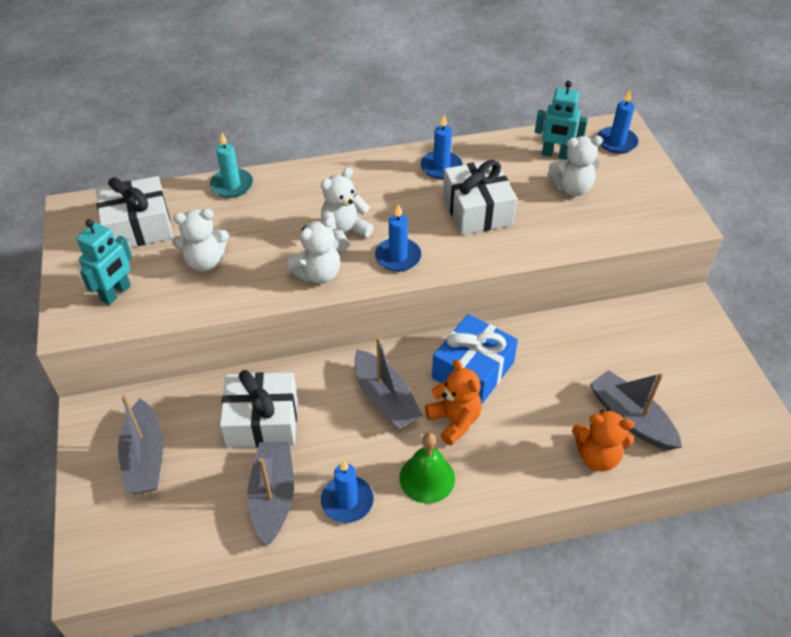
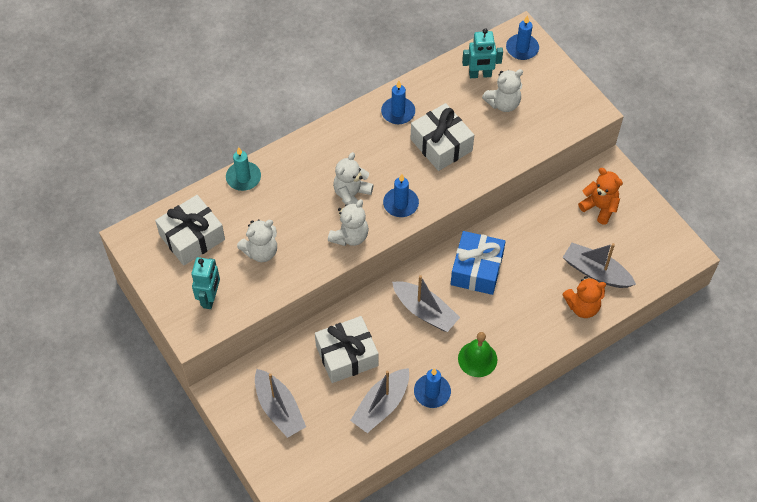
camera: 20 degrees left, 10 degrees up
grey boat [247,442,294,546] -> grey boat turned 120 degrees counterclockwise [350,368,409,433]
orange teddy bear [425,359,482,445] -> orange teddy bear moved to [578,168,623,224]

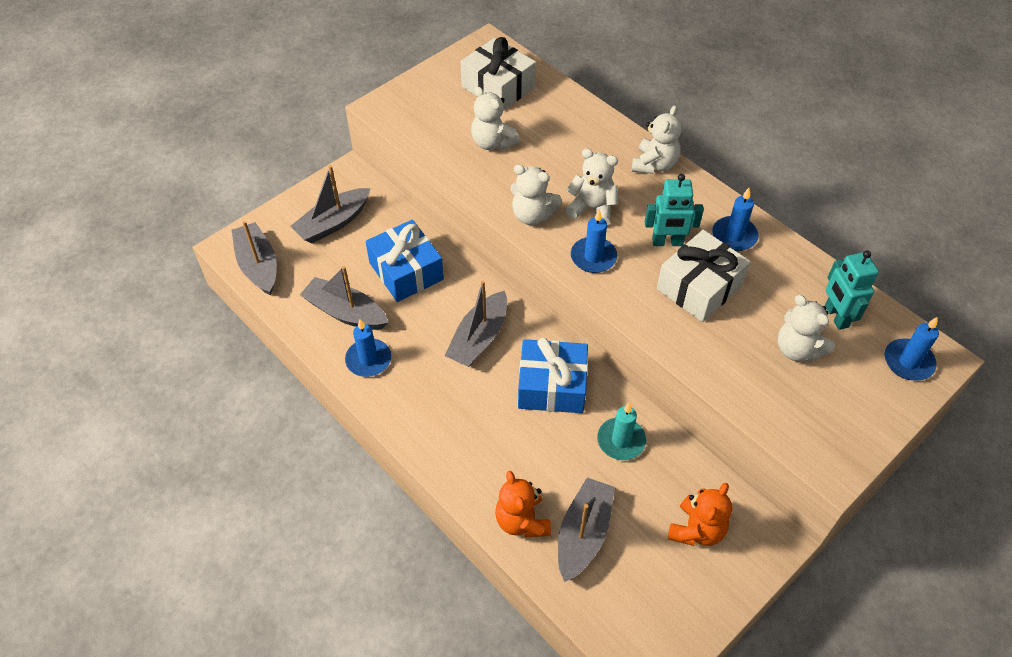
camera: 80 degrees right, 5 degrees down
turquoise robot [191,257,220,309] -> turquoise robot moved to [645,174,704,246]
turquoise candle [226,147,261,191] -> turquoise candle moved to [597,403,646,460]
white gift [315,316,379,383] -> blue gift [366,220,444,302]
green bell [458,332,497,377] -> none
none -> grey boat [232,221,277,296]
none -> white teddy bear [632,105,682,174]

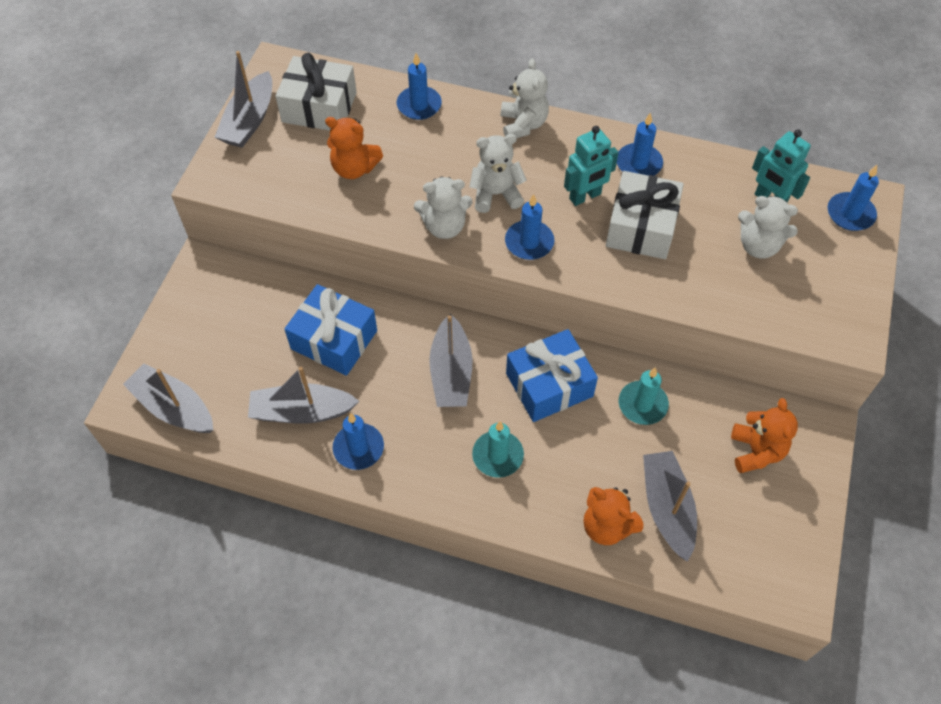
camera: 30 degrees left, 5 degrees up
grey boat [290,165,371,243] -> grey boat moved to [215,51,272,148]
white teddy bear [471,86,520,150] -> orange teddy bear [325,117,383,179]
none -> blue candle [397,53,442,120]
none -> turquoise candle [472,421,524,478]

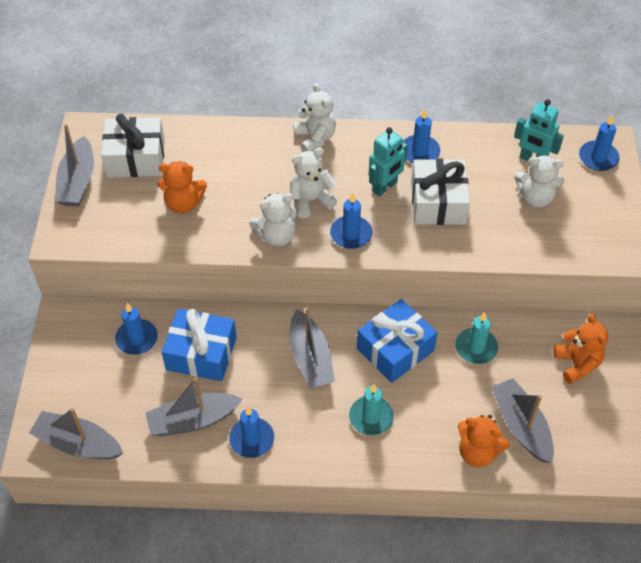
camera: 15 degrees left, 5 degrees down
blue candle [397,53,442,120] -> blue candle moved to [115,303,158,355]

